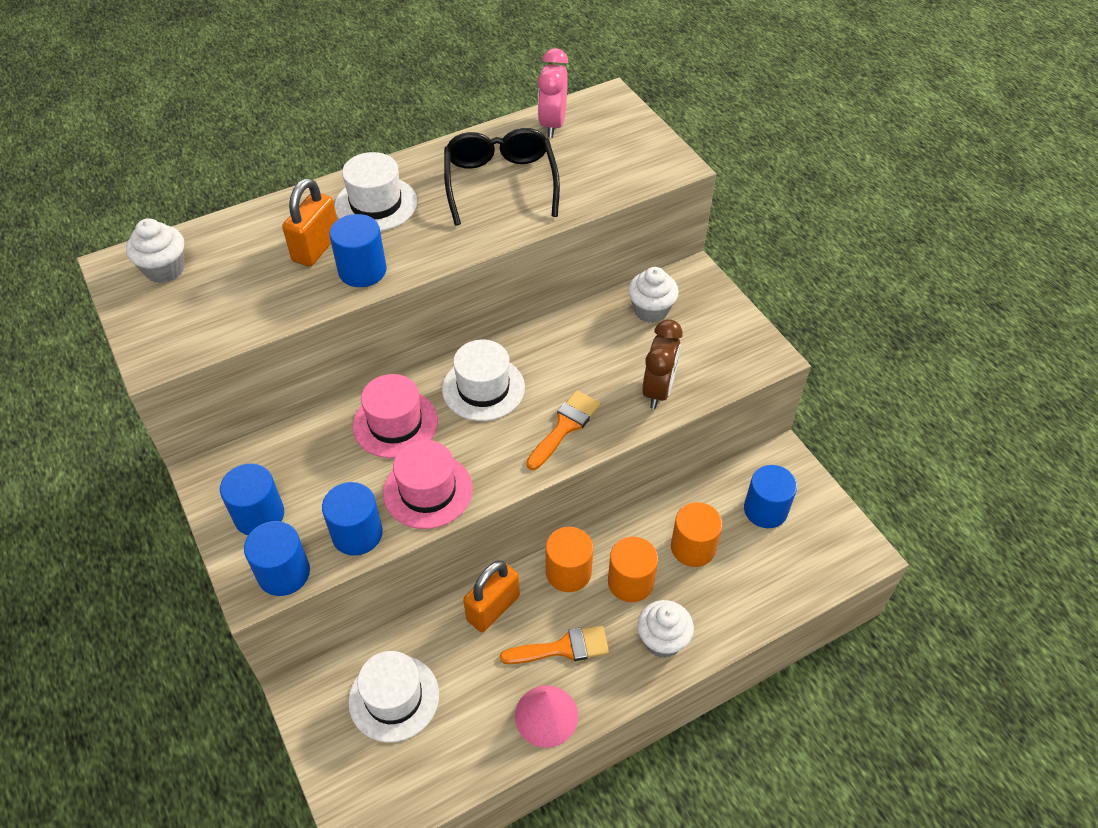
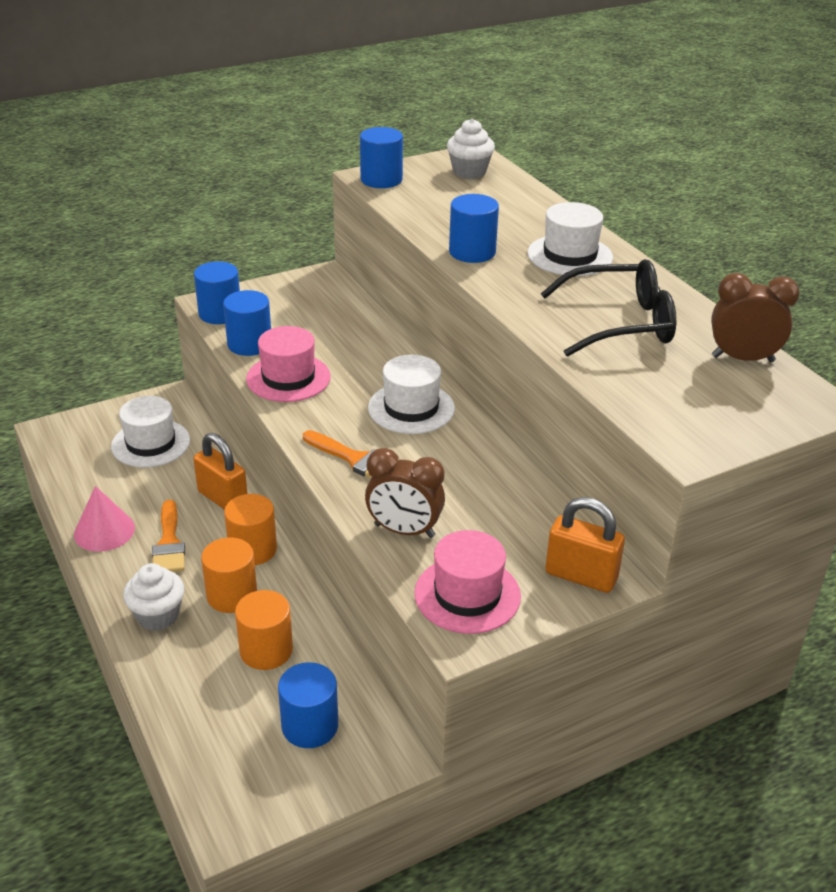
camera: 90 degrees right, 15 degrees down
blue cylinder [220,463,284,535] -> blue cylinder moved to [360,127,403,188]
orange padlock [282,178,337,267] -> orange padlock moved to [545,497,625,593]
pink hat [353,374,438,458] -> pink hat moved to [414,530,521,634]
pink clock [538,48,568,138] -> brown clock [711,273,800,362]
white cupcake [628,267,679,323] -> none

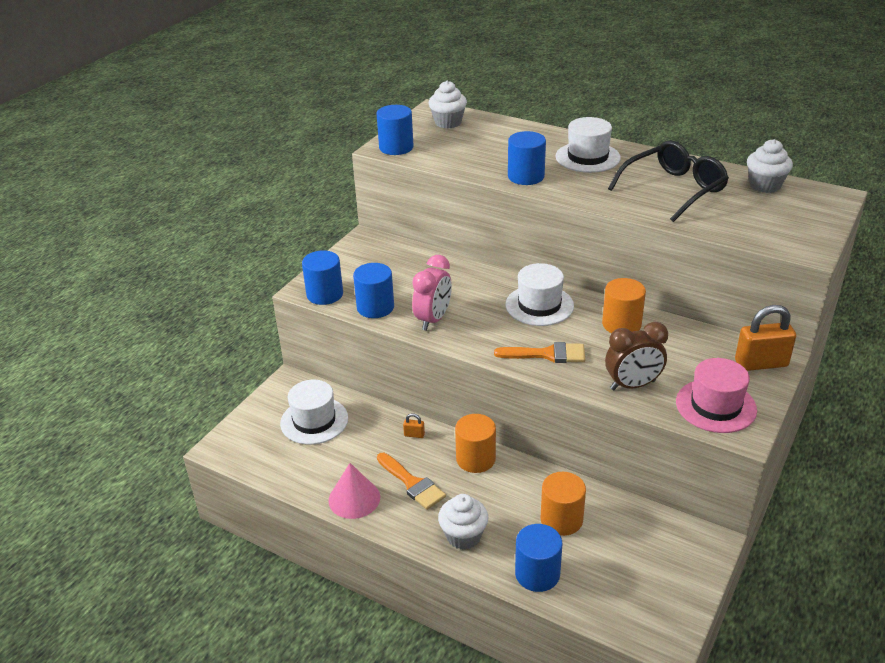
camera: 30 degrees left, 0 degrees up
orange padlock [193,433,247,510] -> orange padlock [403,413,425,438], size x0.43
orange cylinder [201,537,257,613] -> orange cylinder moved to [602,278,646,333]
pink hat [246,326,331,402] -> pink clock [412,255,452,331]
blue cylinder [278,662,338,748] -> blue cylinder moved to [515,524,562,592]
brown clock [711,273,800,362] -> white cupcake [747,139,793,193]

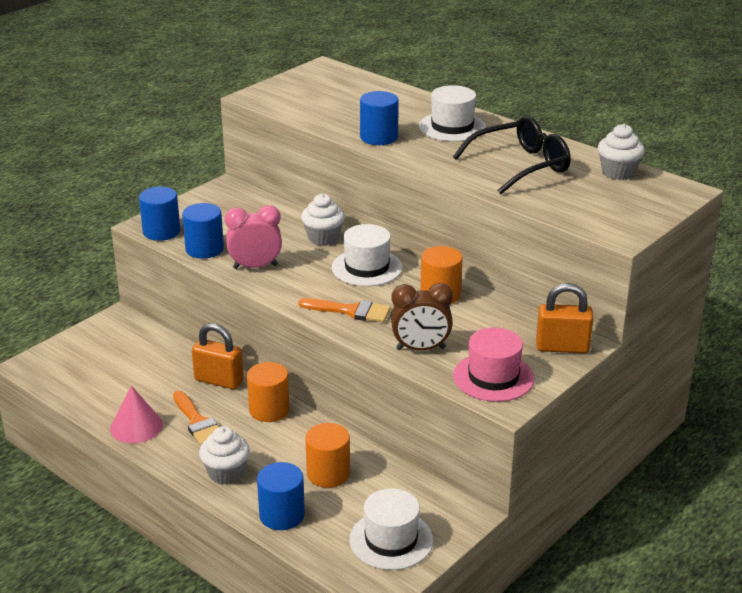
camera: 10 degrees right, 5 degrees down
white hat [280,380,348,445] -> white hat moved to [349,488,433,570]
blue cylinder [377,105,414,155] -> none
orange padlock [403,413,425,438] -> orange padlock [192,323,244,389], size x2.32
pink clock [412,255,452,331] -> pink clock turned 135 degrees counterclockwise [225,205,282,269]
white cupcake [429,81,467,128] -> white cupcake moved to [301,194,345,246]

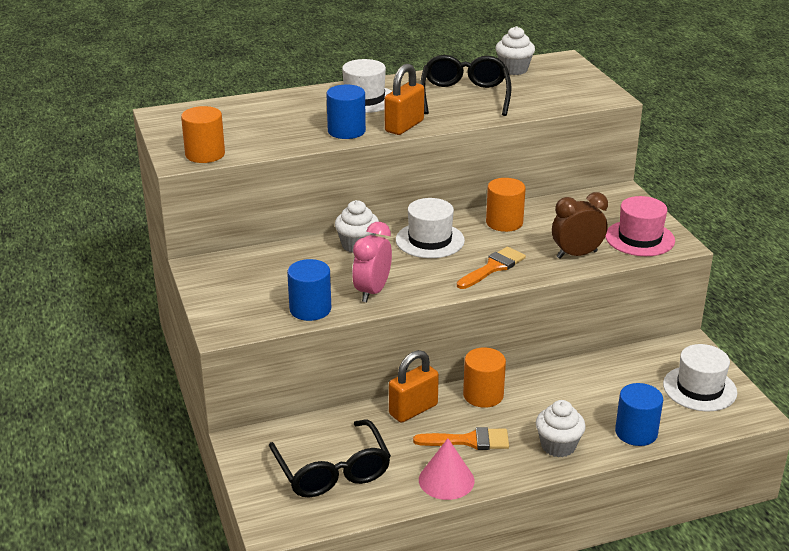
camera: 60 degrees left, 0 degrees up
blue cylinder [139,187,180,241] -> none
orange cylinder [305,423,350,488] -> orange cylinder moved to [181,106,225,163]
brown clock [391,283,453,350] -> brown clock turned 135 degrees counterclockwise [552,192,608,259]
orange padlock [536,283,594,353] -> orange padlock moved to [385,64,424,135]
none -> black glasses [269,420,391,497]

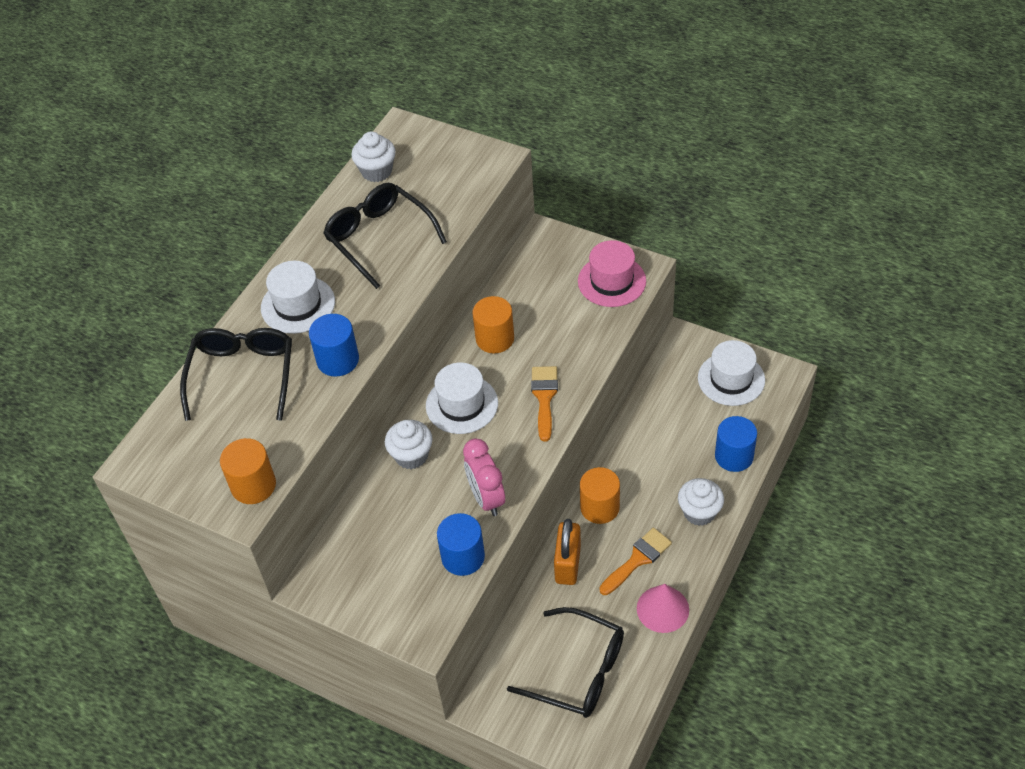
camera: 40 degrees left, 20 degrees up
orange padlock [385,64,424,135] -> none
brown clock [552,192,608,259] -> none
none -> black glasses [180,328,292,421]

